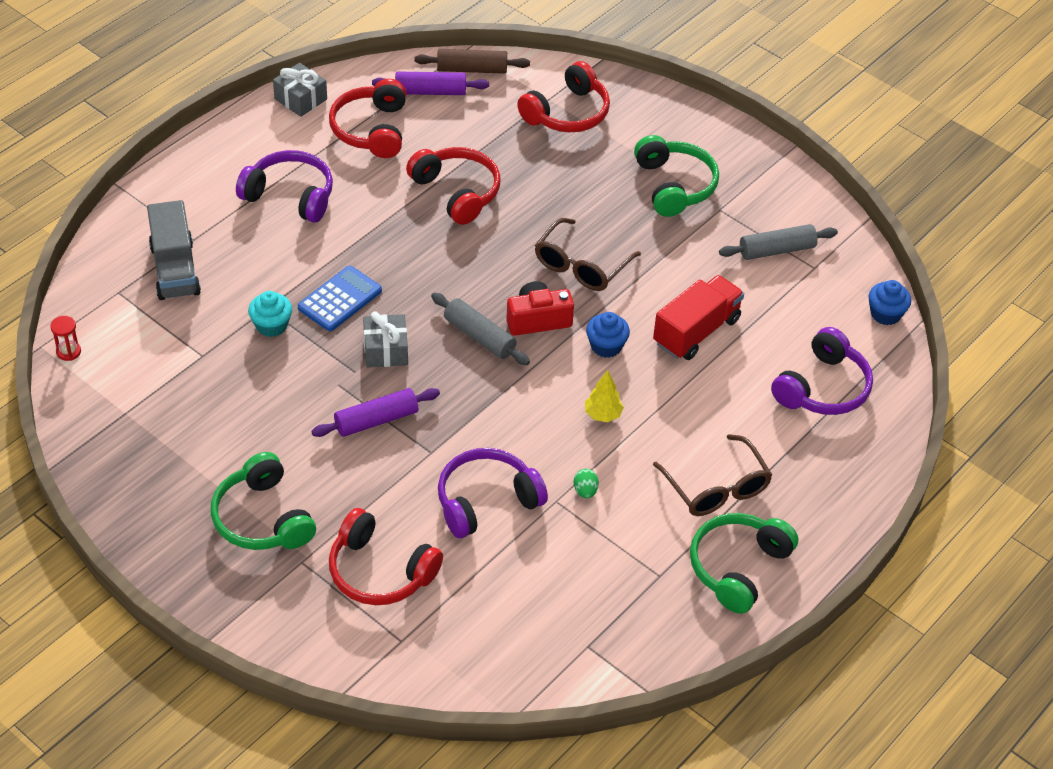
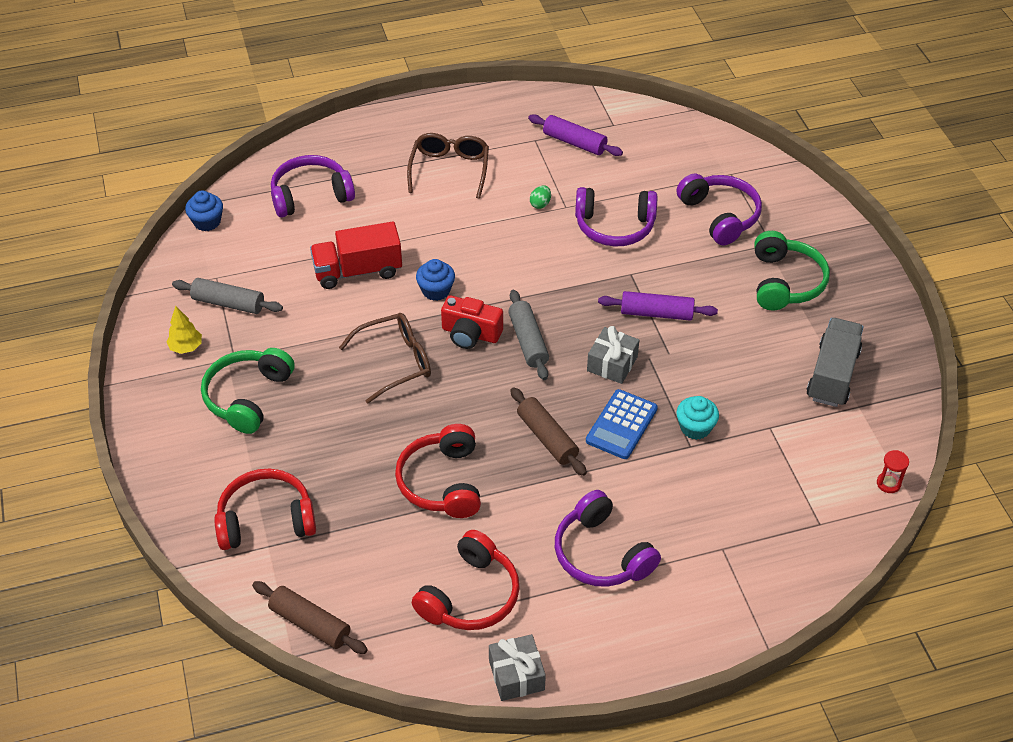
camera: 145 degrees left, 0 degrees up
grey truck [147,200,201,300] -> grey truck moved to [806,318,864,407]
blue calculator [298,266,382,331] -> blue calculator turned 45 degrees counterclockwise [586,389,658,459]
red headphones [329,508,443,605] -> purple headphones [676,174,762,245]
purple rolling pin [372,71,489,95] -> purple rolling pin moved to [528,114,623,156]
yellow tree [585,370,624,422] -> yellow tree moved to [167,306,202,354]
green headphones [690,513,798,614] -> none
none -> brown rolling pin [510,387,587,476]

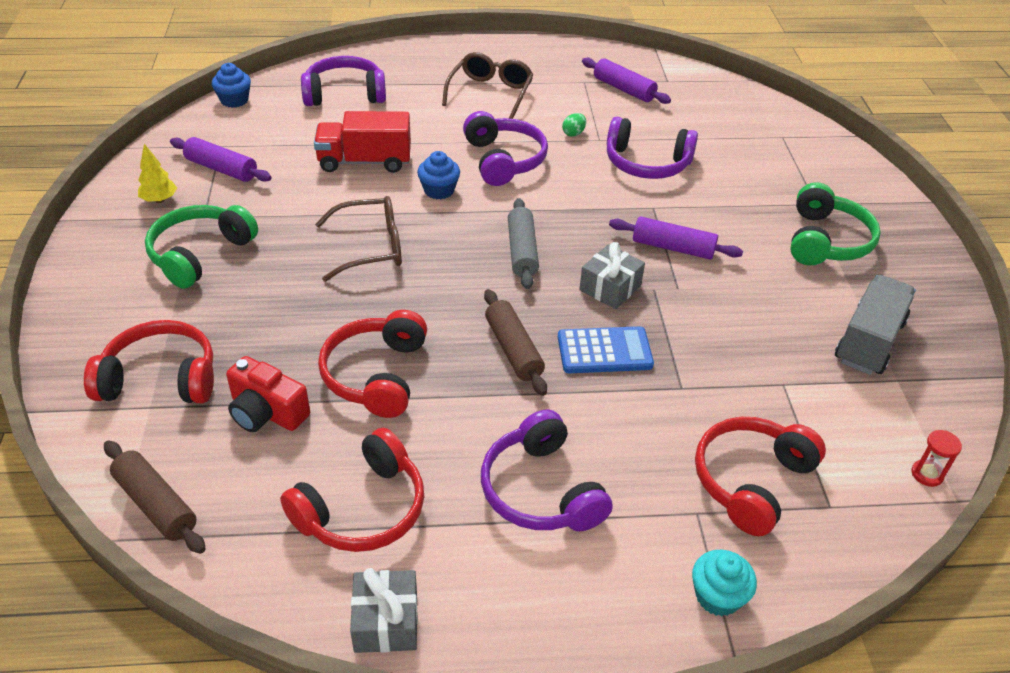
camera: 10 degrees right, 5 degrees down
grey rolling pin [172,278,283,314] -> purple rolling pin [170,137,272,182]
red camera [441,295,503,349] -> red camera moved to [226,356,310,432]
blue calculator [586,389,658,459] -> blue calculator turned 135 degrees counterclockwise [558,326,654,373]
purple headphones [676,174,762,245] -> purple headphones moved to [463,111,548,186]
turquoise cupcake [676,396,719,440] -> turquoise cupcake moved to [692,550,757,616]
none -> red headphones [695,417,826,536]

